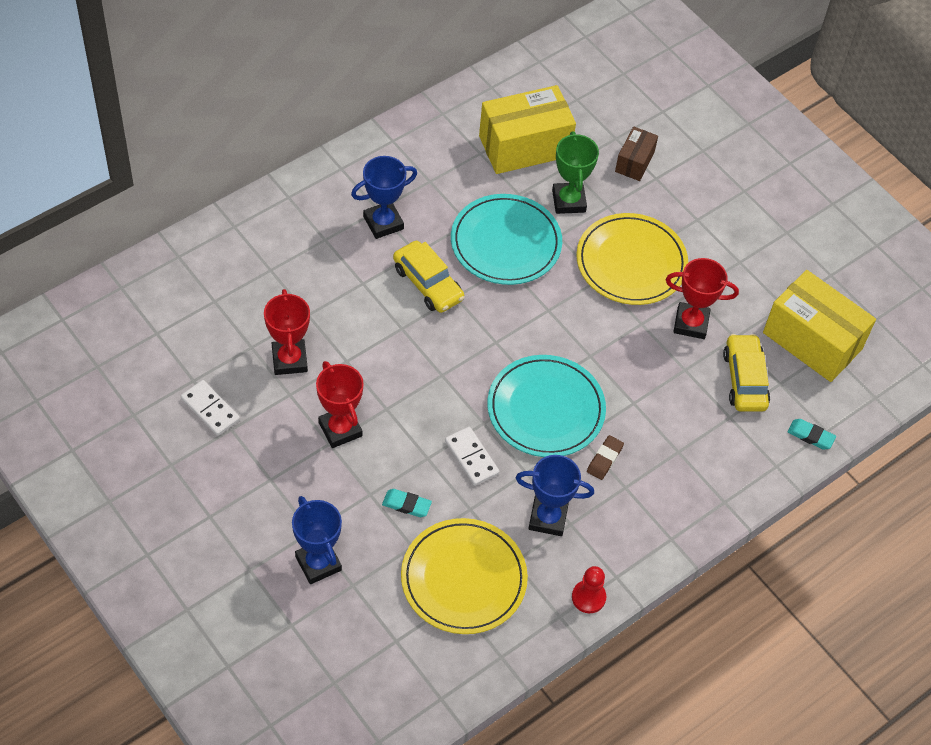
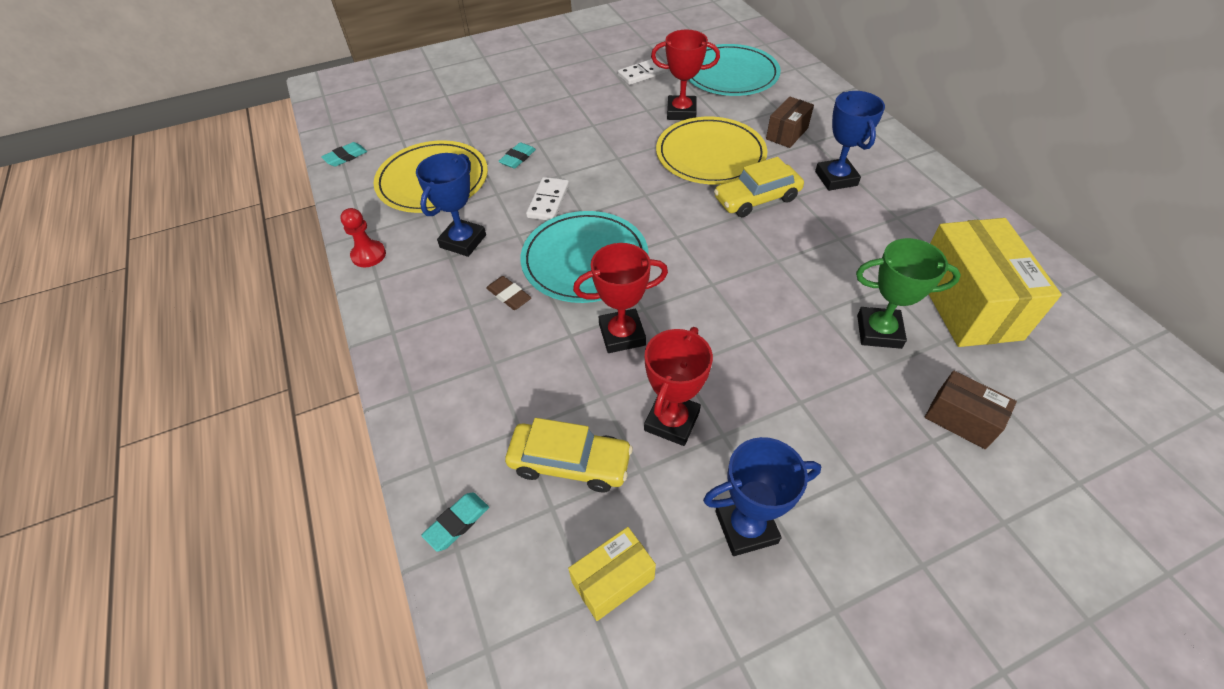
camera: 110 degrees right, 5 degrees down
blue trophy [292,496,342,584] -> blue trophy moved to [703,437,821,556]
red trophy [316,361,364,448] -> red trophy moved to [573,243,668,353]
white domino [445,427,499,486] -> white domino turned 60 degrees counterclockwise [526,177,569,221]
turquoise plate [451,194,562,285] -> turquoise plate moved to [689,44,781,96]
yellow plate [576,213,688,305] -> yellow plate moved to [656,117,767,185]
yellow box [763,270,876,382] -> yellow box [568,527,656,621], size x0.52
none -> turquoise eraser [321,142,367,167]
none -> brown box [766,97,814,148]

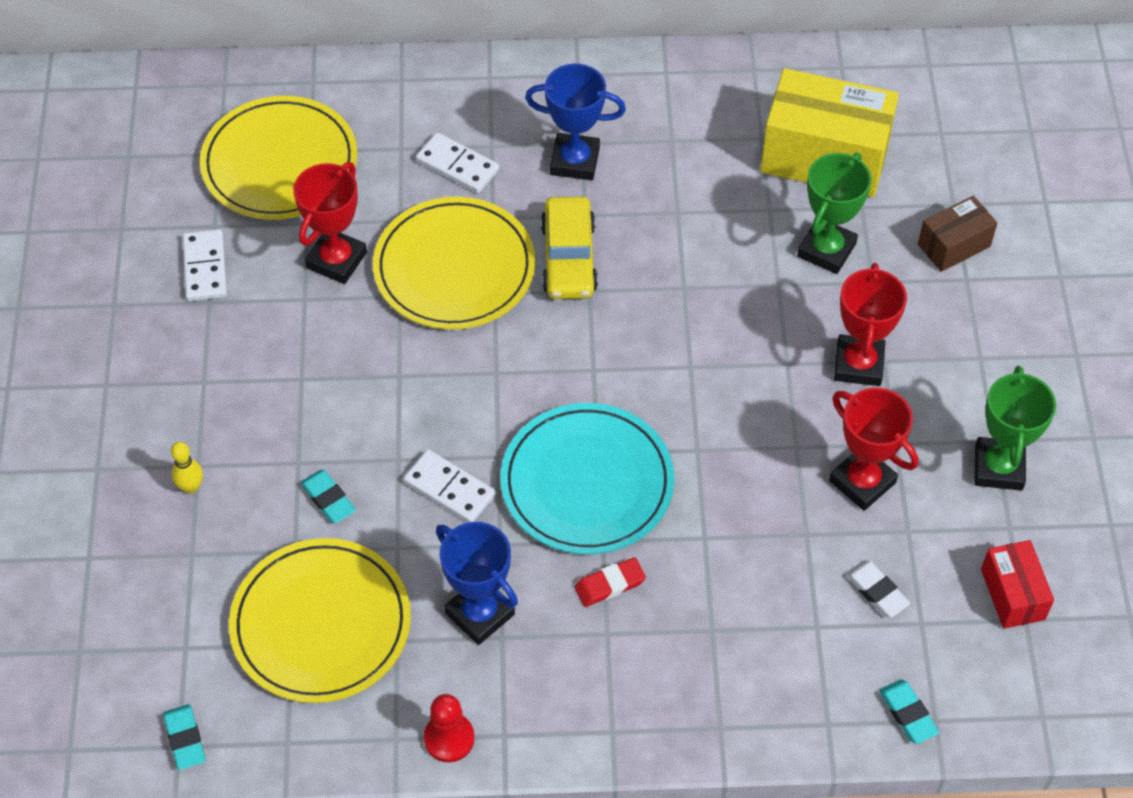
camera: 70 degrees left, 5 degrees up
brown eraser [486,276,532,310] -> red eraser [574,557,646,607]
yellow car [505,418,633,493] -> white eraser [845,560,910,618]
yellow box [568,527,656,621] -> red box [981,540,1054,629]
red trophy [573,243,668,353] -> red trophy moved to [834,263,907,386]
turquoise plate [689,44,781,96] -> yellow plate [200,96,357,220]
blue trophy [703,437,821,556] -> green trophy [974,366,1056,491]
brown box [766,97,814,148] -> white domino [416,132,499,193]
none -> yellow bowling pin [171,442,203,493]

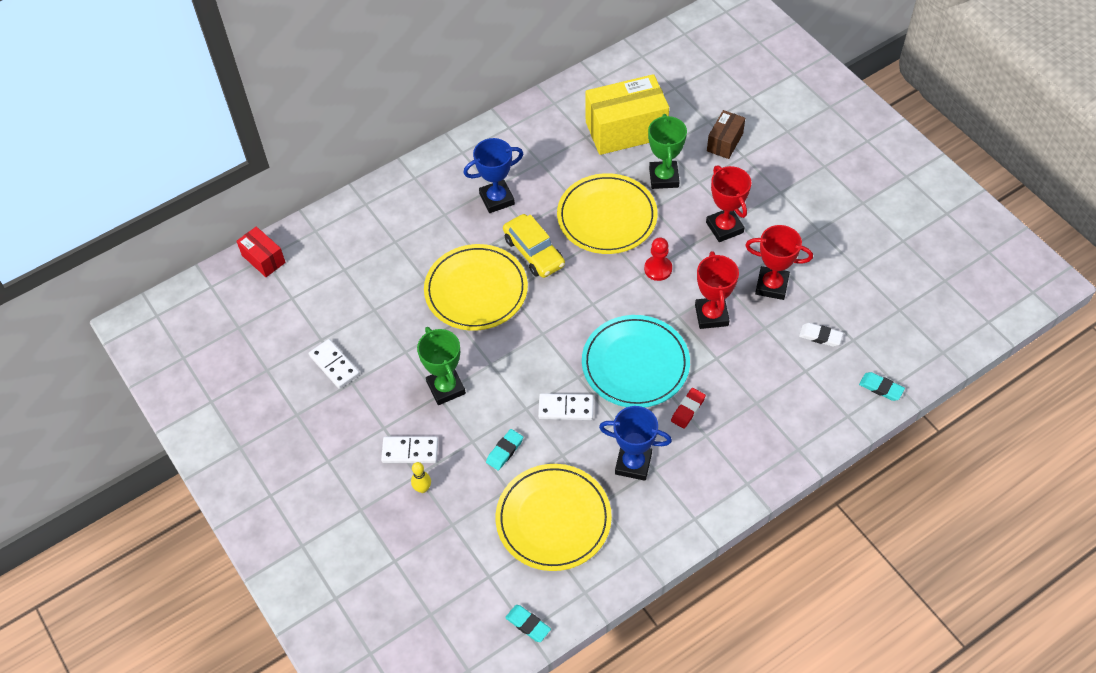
camera: 30 degrees left, 0 degrees up
yellow plate [200,96,357,220] -> yellow plate moved to [557,173,658,254]
red trophy [293,162,367,284] -> red trophy moved to [695,251,739,329]
turquoise eraser [301,470,356,524] -> turquoise eraser turned 75 degrees counterclockwise [486,429,523,471]
white domino [416,132,499,193] -> white domino moved to [381,437,438,463]
red pawn [424,694,475,762] -> red pawn moved to [644,237,672,281]
green trophy [974,366,1056,491] -> green trophy moved to [417,327,466,405]
red box [981,540,1054,629] -> red box moved to [236,226,286,277]

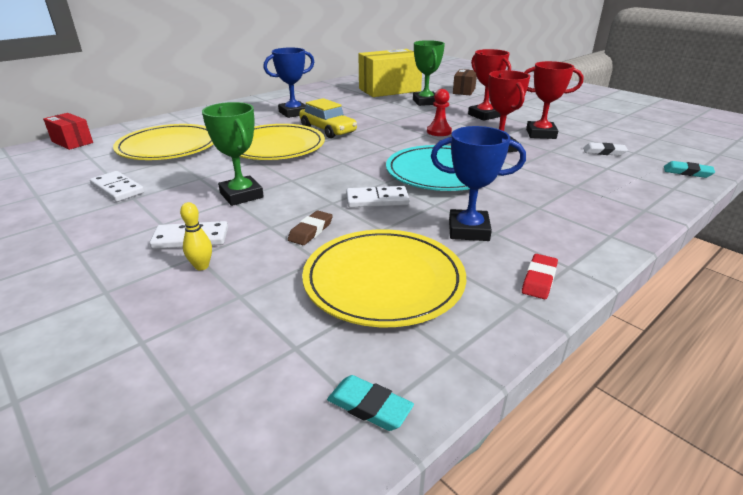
camera: 10 degrees left, 25 degrees down
turquoise eraser [486,429,523,471] -> brown eraser [288,210,333,245]
yellow plate [557,173,658,254] -> yellow plate moved to [113,124,213,160]
red eraser [671,388,706,429] -> red eraser moved to [522,254,558,299]

